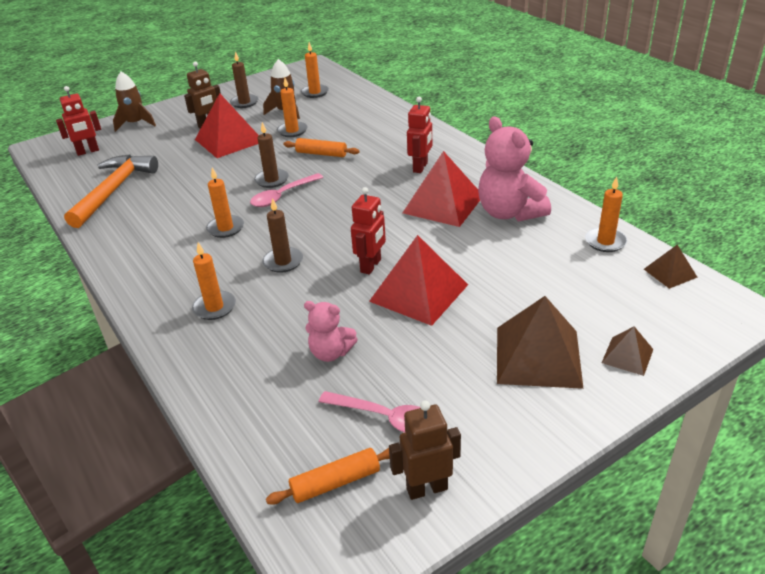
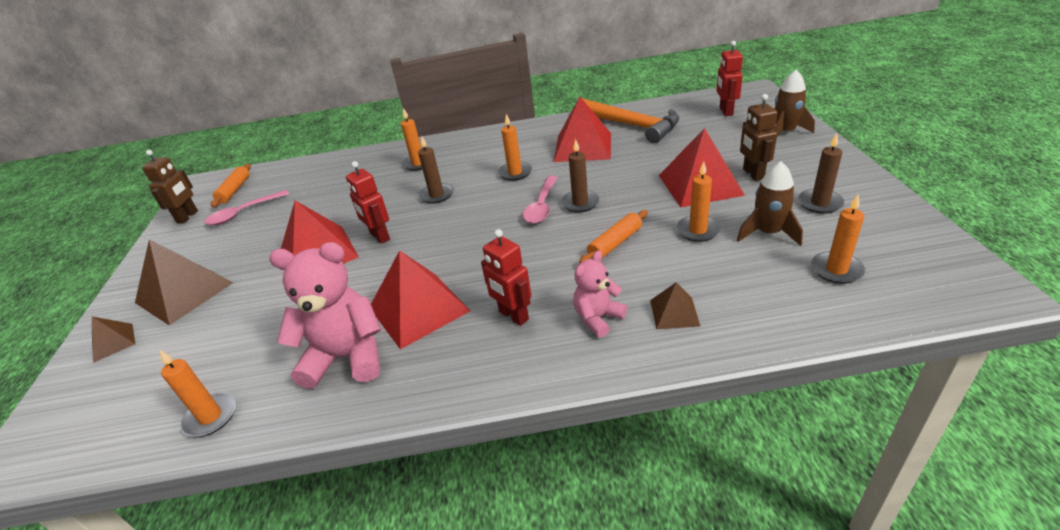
camera: 120 degrees right, 0 degrees up
pink spoon [250,173,323,207] -> pink spoon turned 150 degrees counterclockwise [523,176,558,224]
pink teddy bear [304,301,358,362] -> pink teddy bear moved to [573,251,627,338]
brown pyramid [644,245,698,289] -> brown pyramid moved to [650,282,700,329]
none -> red pyramid [554,97,611,162]

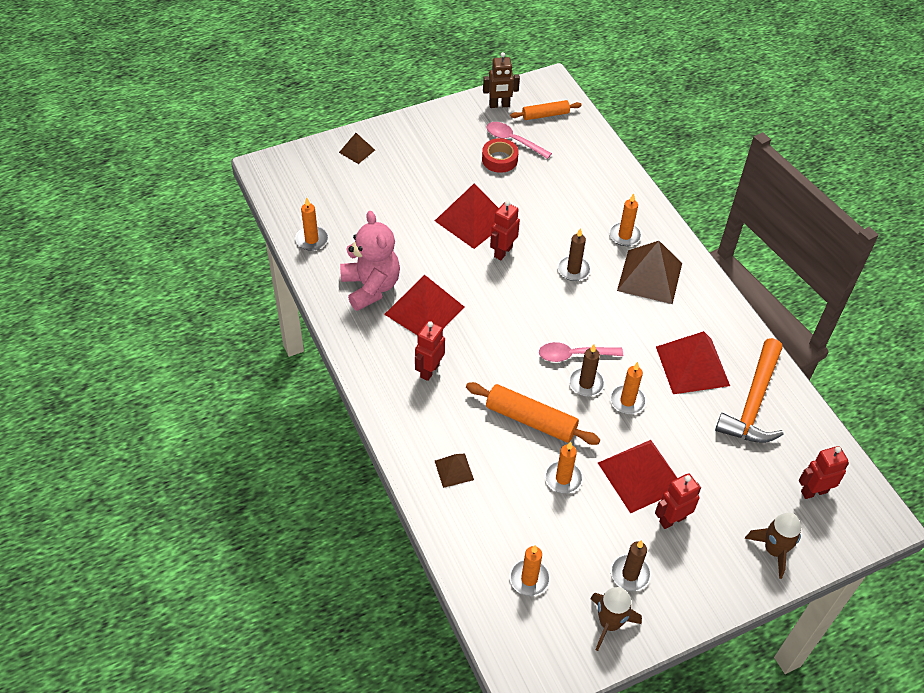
camera: 65 degrees right, 15 degrees up
brown pyramid [135,240,233,326] -> brown pyramid moved to [617,241,682,304]
orange candle [498,114,532,181] -> orange candle moved to [610,362,646,414]
pink teddy bear [573,251,627,338] -> none
orange rolling pin [579,210,648,263] -> orange rolling pin [466,382,600,445], size x1.59
brown rocket [737,161,803,246] -> brown rocket moved to [590,587,642,651]
brown robot [740,94,778,181] -> red robot [655,473,701,529]
none -> red tape [482,138,519,173]

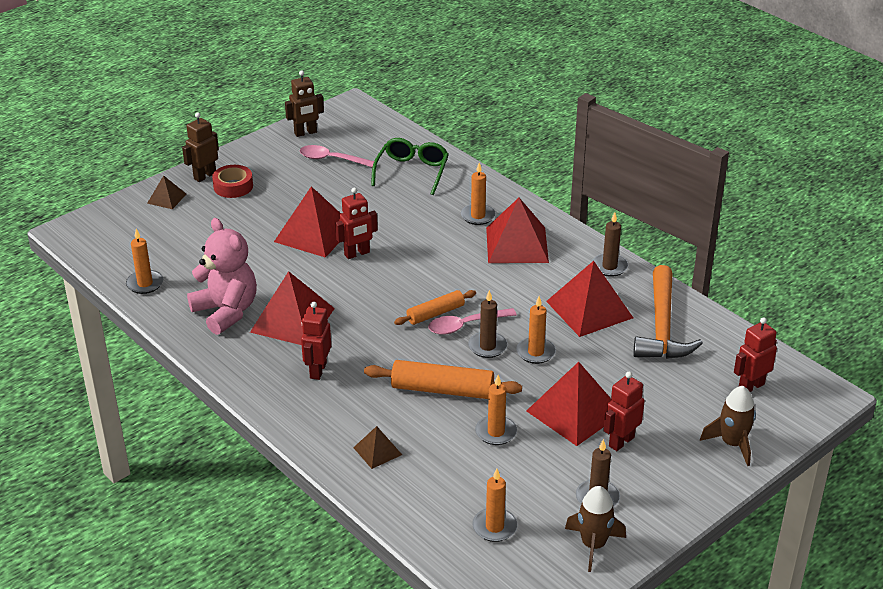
camera: 15 degrees left, 15 degrees down
red tape [482,138,519,173] -> red tape moved to [212,165,253,198]
red robot [490,201,520,260] -> red robot turned 135 degrees counterclockwise [335,187,378,259]
orange rolling pin [510,100,582,120] -> orange rolling pin moved to [394,290,476,325]
brown candle [557,228,591,281] -> brown candle moved to [592,212,628,277]
brown pyramid [617,241,682,304] -> red pyramid [486,198,549,263]
none -> brown robot [182,112,219,182]
none -> green glasses [371,138,449,195]

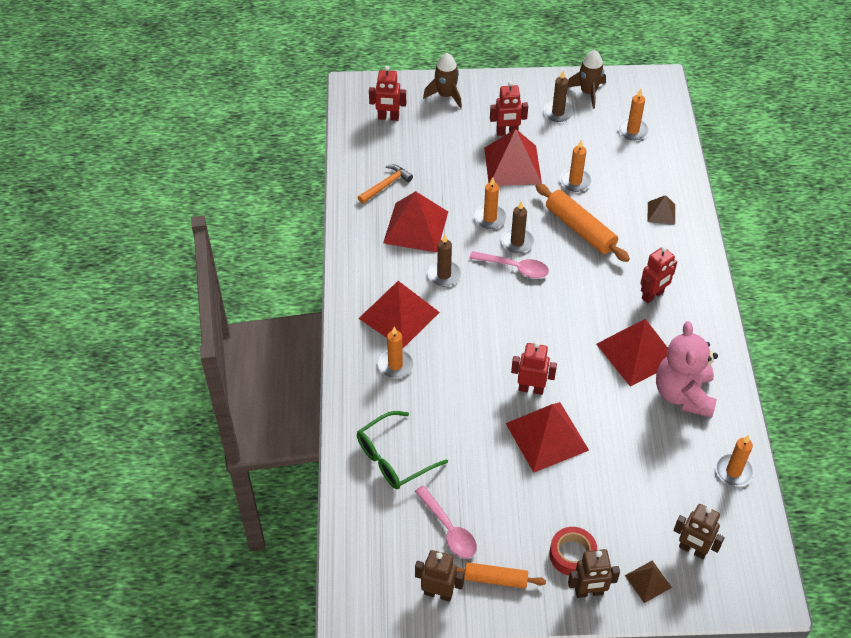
camera: 140 degrees left, 15 degrees up
orange rolling pin [394,290,476,325] -> orange rolling pin moved to [457,562,546,589]
brown candle [592,212,628,277] -> brown candle moved to [427,235,461,286]
orange hammer [633,265,703,359] -> orange hammer [358,165,413,204], size x0.54
none -> brown robot [674,504,725,559]

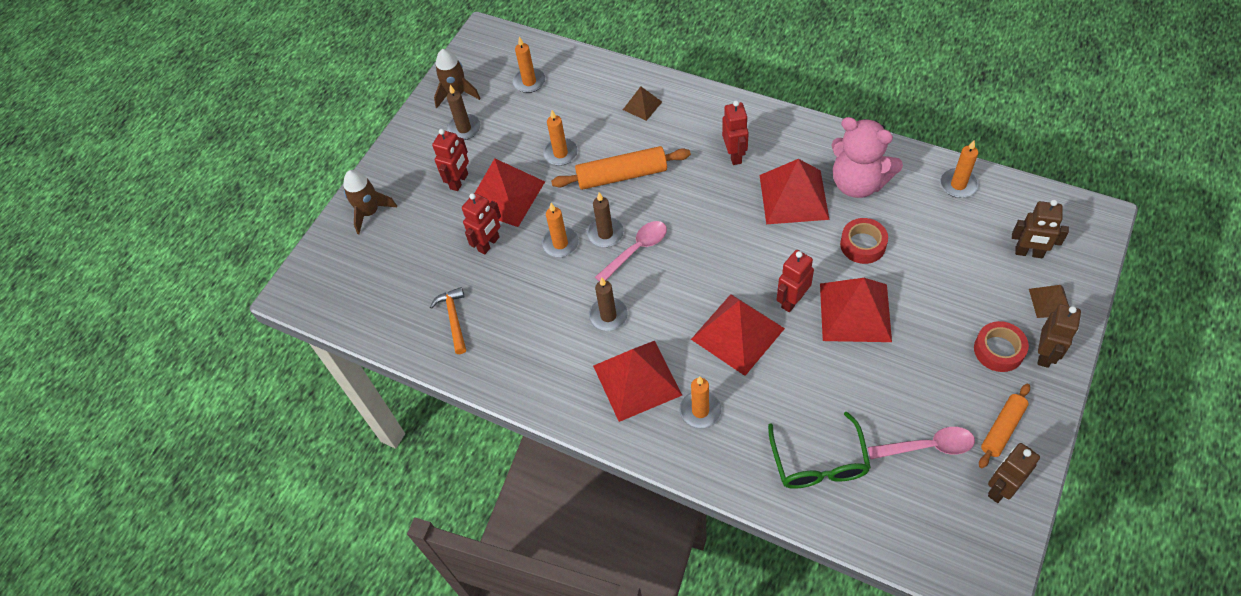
camera: 55 degrees left, 5 degrees up
red robot [369,66,406,121] -> red robot moved to [462,193,501,254]
red pyramid [383,191,448,252] -> red pyramid moved to [691,294,785,376]
brown robot [674,504,725,559] -> brown robot turned 45 degrees clockwise [1012,199,1069,258]
none -> red tape [840,218,888,264]

